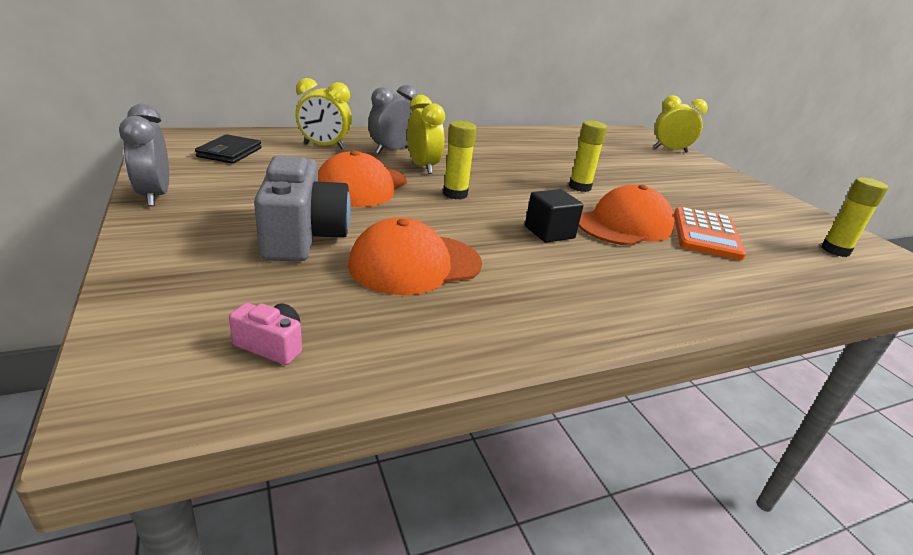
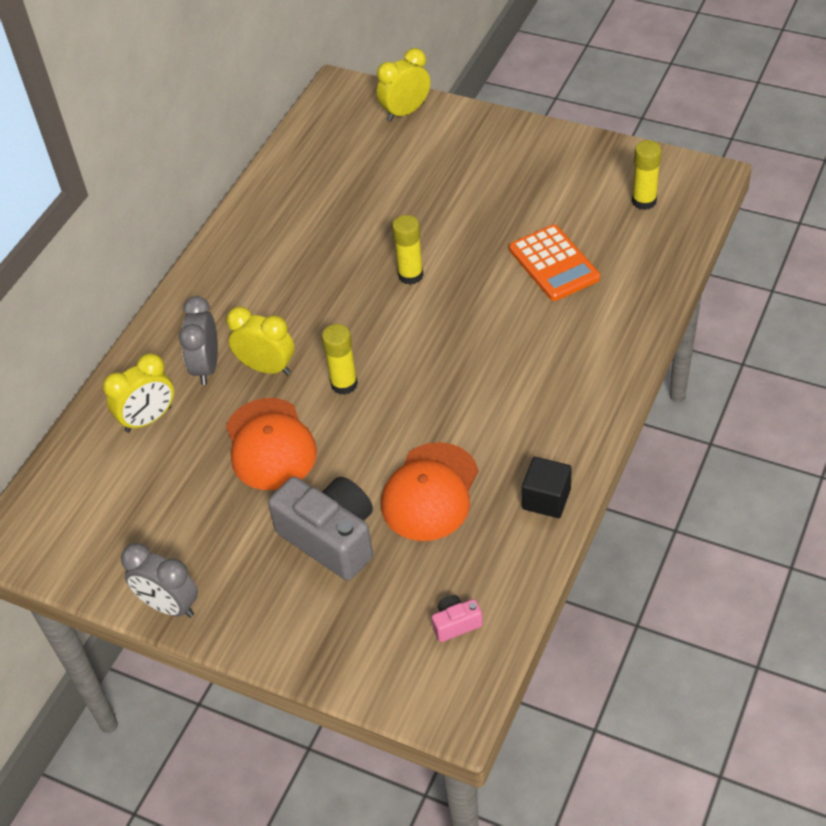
camera: 35 degrees left, 20 degrees up
black wallet [195,134,262,164] -> none
black cube [525,189,584,243] -> black cube moved to [522,457,572,518]
orange cap [578,185,675,246] -> none

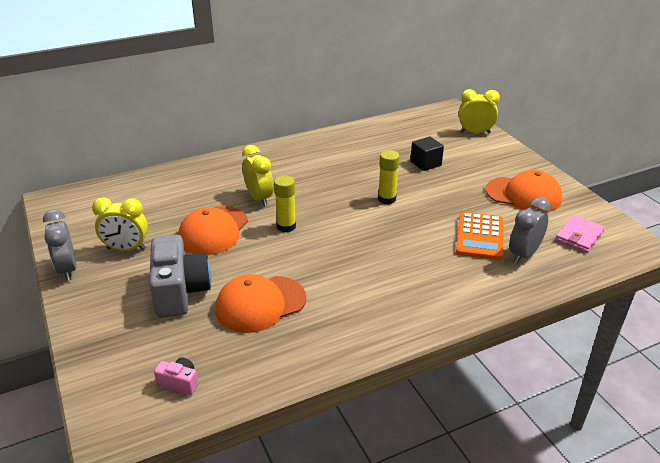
camera: 35 degrees right, 15 degrees down
yellow clock [103,353,174,433] -> yellow clock moved to [92,197,148,251]
grey clock [179,296,218,385] -> grey clock moved to [509,197,551,264]
black cube [522,457,572,518] -> black cube moved to [410,136,444,171]
yellow glue stick [632,140,662,210] -> pink wallet [555,215,605,253]
none -> orange cap [485,170,562,212]

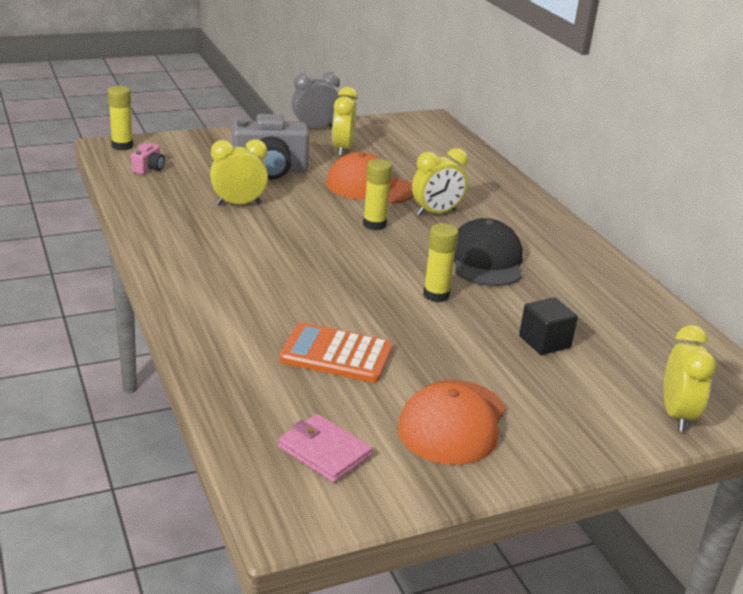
camera: 90 degrees right, 5 degrees down
orange cap [215,274,306,333] -> yellow clock [210,139,268,205]
grey clock [509,197,551,264] -> none
none -> yellow glue stick [108,86,133,150]
none -> black cap [454,218,523,286]

